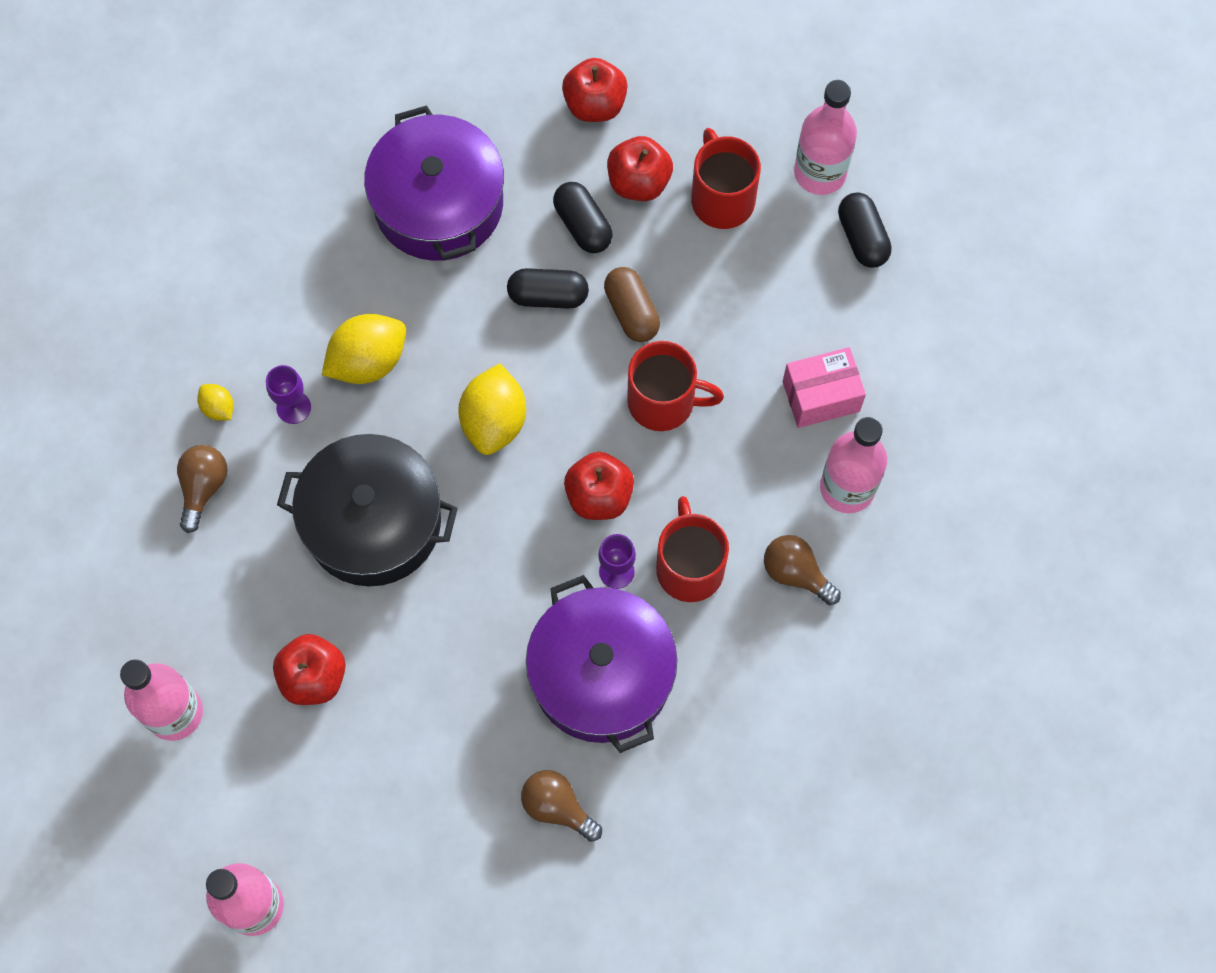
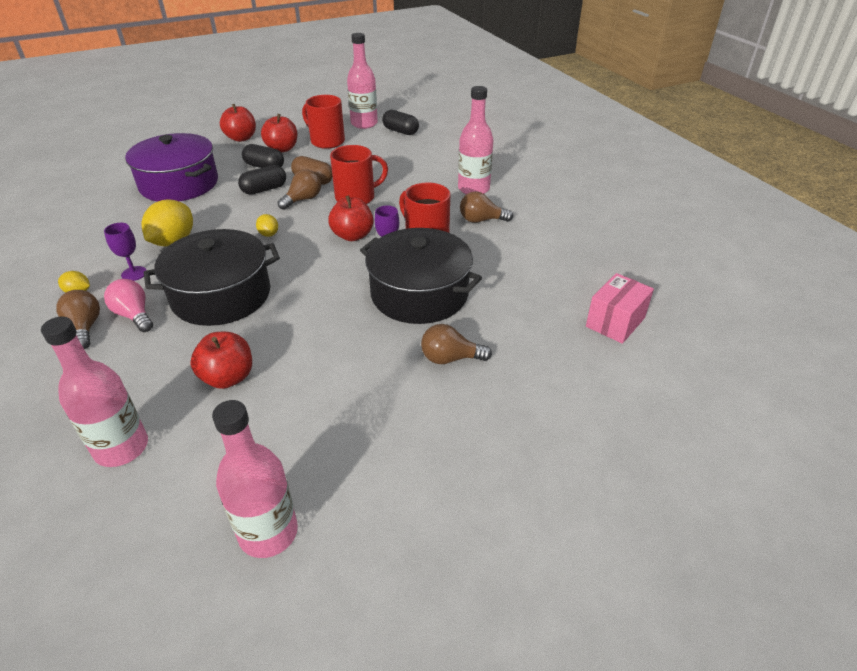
camera: 35 degrees left, 30 degrees down
yellow lemon [458,364,526,455] -> yellow lemon [256,214,278,237], size x0.50
purple pot [526,575,678,753] -> black pot [360,228,482,324]
pink box [783,347,866,428] -> pink box moved to [586,273,654,344]
none -> pink light bulb [104,279,153,332]
none -> brown light bulb [278,170,321,210]

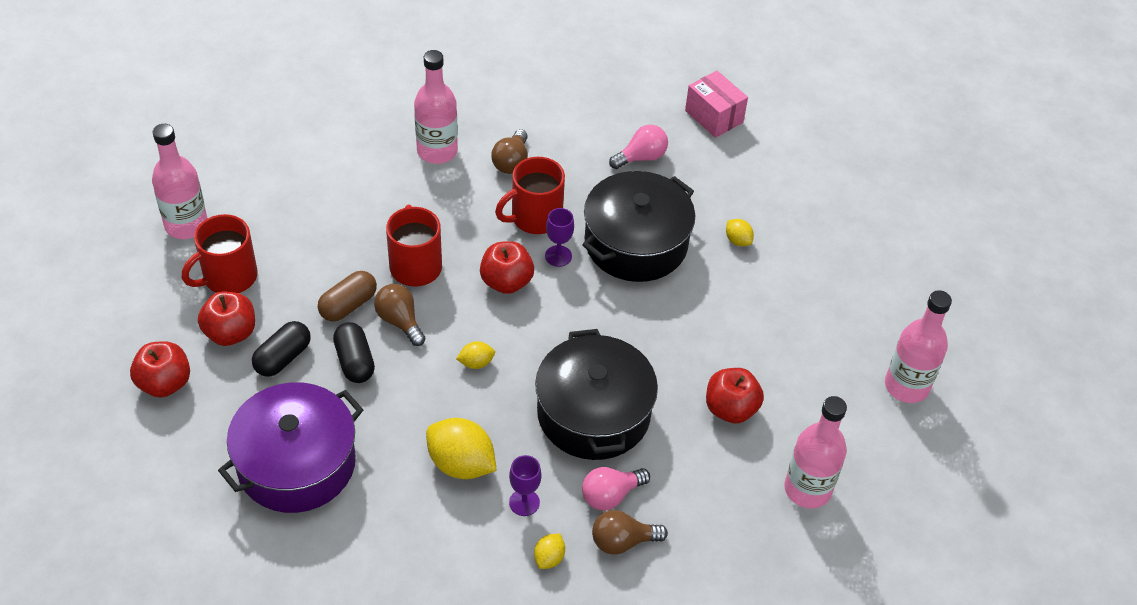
camera: 80 degrees left, 10 degrees up
black capsule [382,110,419,135] -> none
brown light bulb [421,324,492,364] -> yellow lemon [726,219,754,246]
none -> pink light bulb [609,125,668,169]

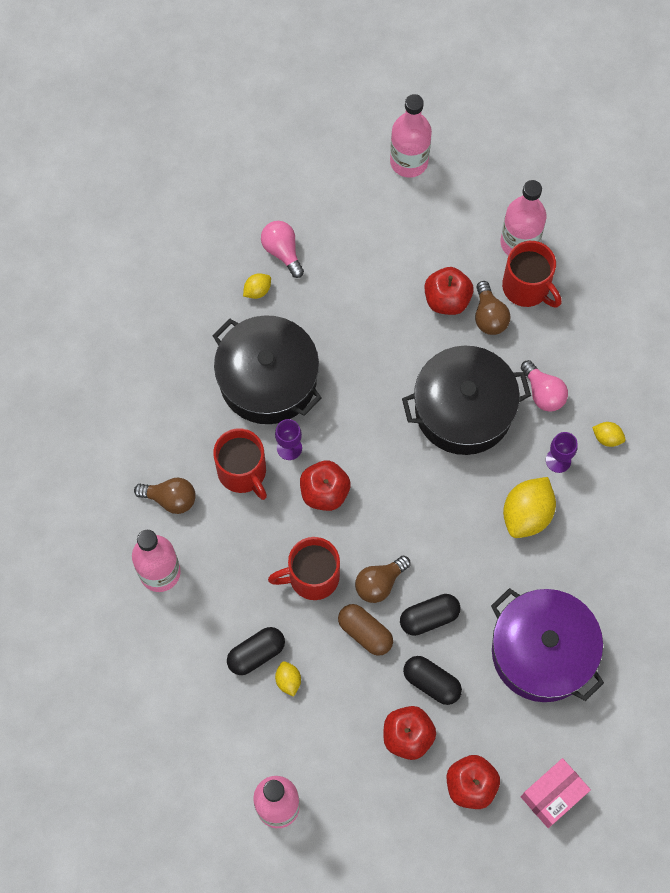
camera: 90 degrees left, 20 degrees up
red mug [182,214,257,293] -> red mug moved to [502,241,562,308]
yellow lemon [456,341,495,369] -> yellow lemon moved to [275,661,301,697]
brown light bulb [592,510,668,555] -> brown light bulb moved to [475,281,511,335]
pink light bulb [609,125,668,169] -> pink light bulb moved to [261,221,304,278]
pink box [685,70,748,138] -> pink box moved to [521,758,591,828]
none -> black capsule [227,627,285,675]

